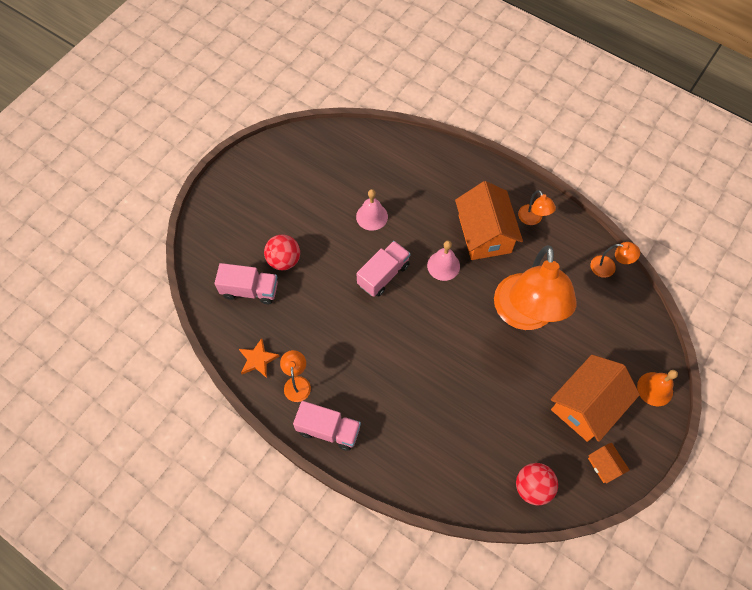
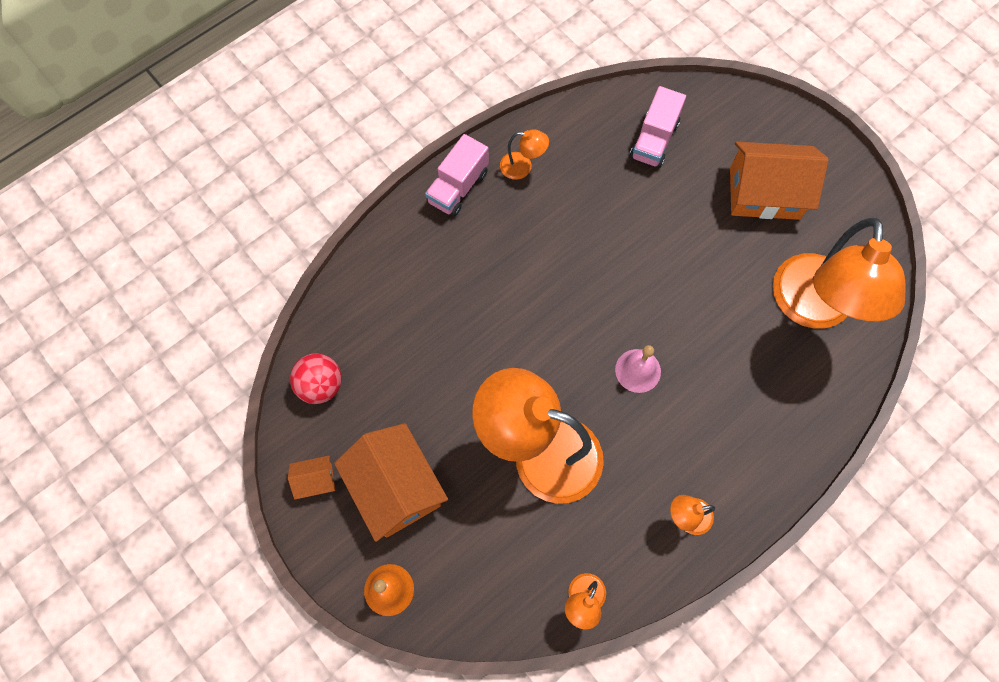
camera: 105 degrees right, 5 degrees up
orange star [239,338,280,378] -> none
red ball [264,235,300,270] -> none
pink bell [356,189,388,231] -> none
pink truck [356,241,410,297] -> none
orange house [455,181,523,260] -> orange house moved to [730,142,828,220]
none -> orange lamp [773,218,906,329]

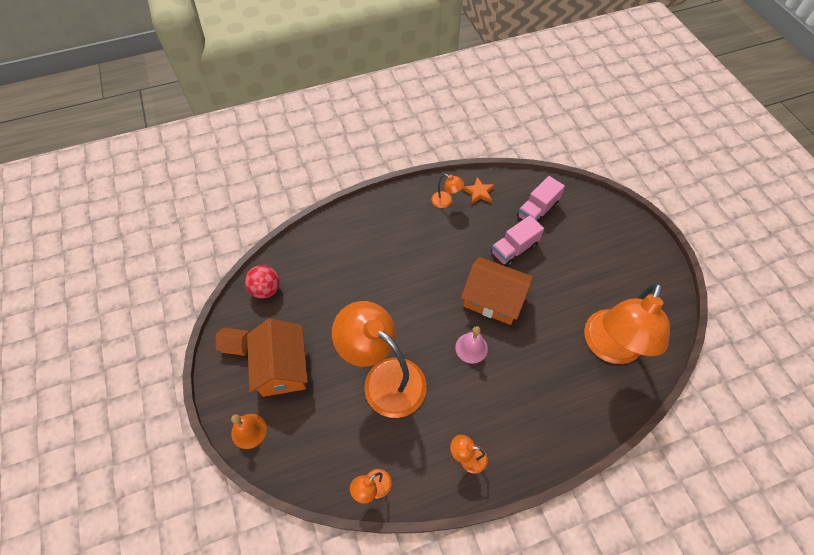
camera: 20 degrees right, 10 degrees down
pink truck [425,134,489,216] -> pink truck moved to [491,215,544,267]
orange house [730,142,828,220] -> orange house moved to [461,257,533,325]
none -> orange star [462,177,495,204]

